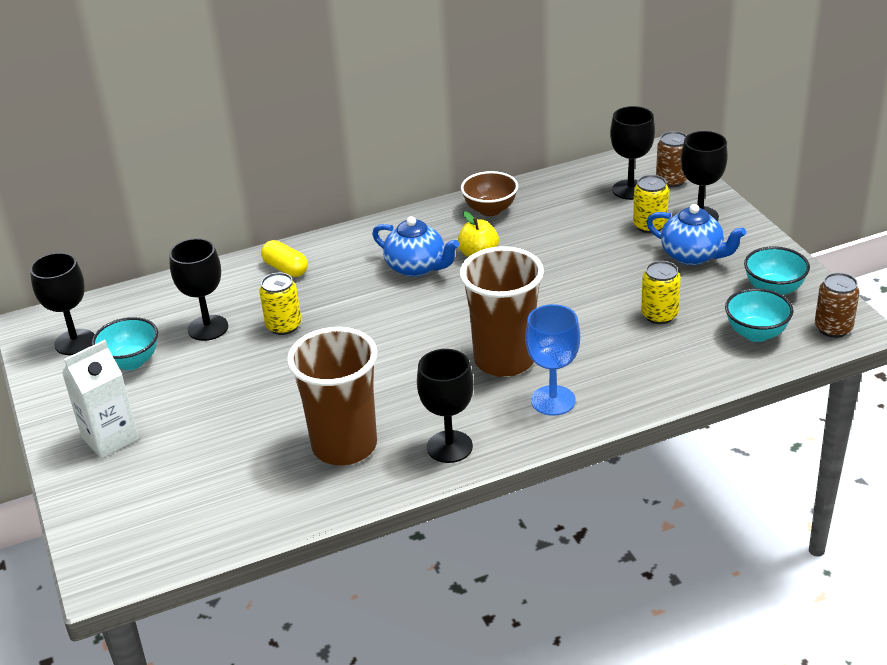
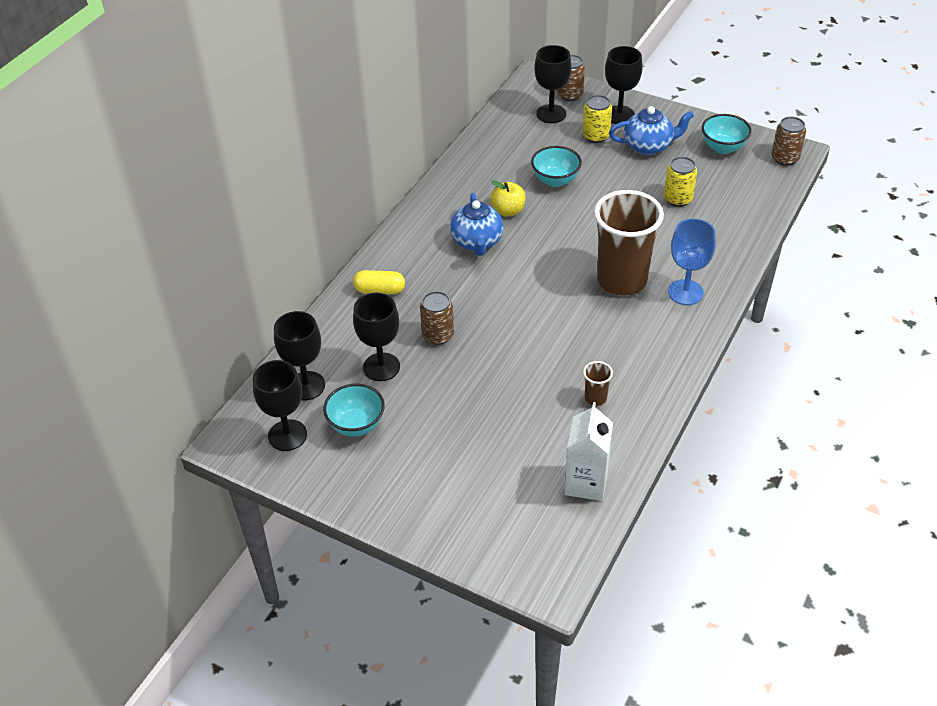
camera: 40 degrees left, 10 degrees up
white carton [62,340,139,459] -> white carton moved to [564,402,613,501]
yellow can [259,273,301,335] -> brown can [420,291,454,345]
brown cup [287,327,378,465] -> brown cup [583,361,613,406], size x0.40
blue teapot [372,216,459,277] -> blue teapot turned 90 degrees clockwise [450,193,503,256]
black goblet [417,349,474,463] -> black goblet moved to [274,311,325,400]
brown bowl [461,171,518,216] -> none
turquoise bowl [725,288,794,342] -> turquoise bowl moved to [531,146,582,187]

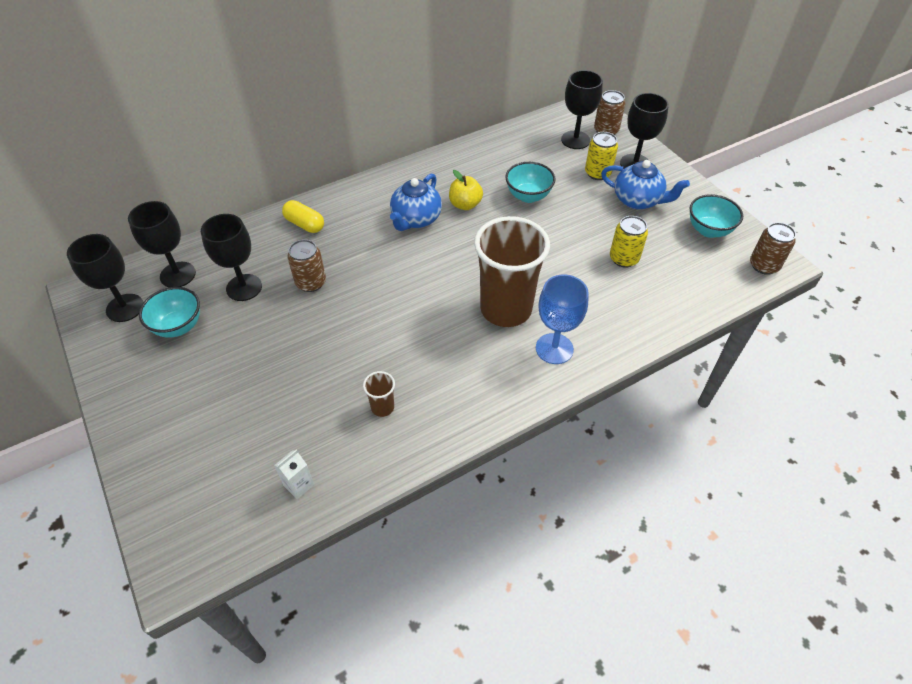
camera: 30 degrees right, 5 degrees up
white carton [564,402,613,501] -> white carton [274,450,314,499], size x0.53

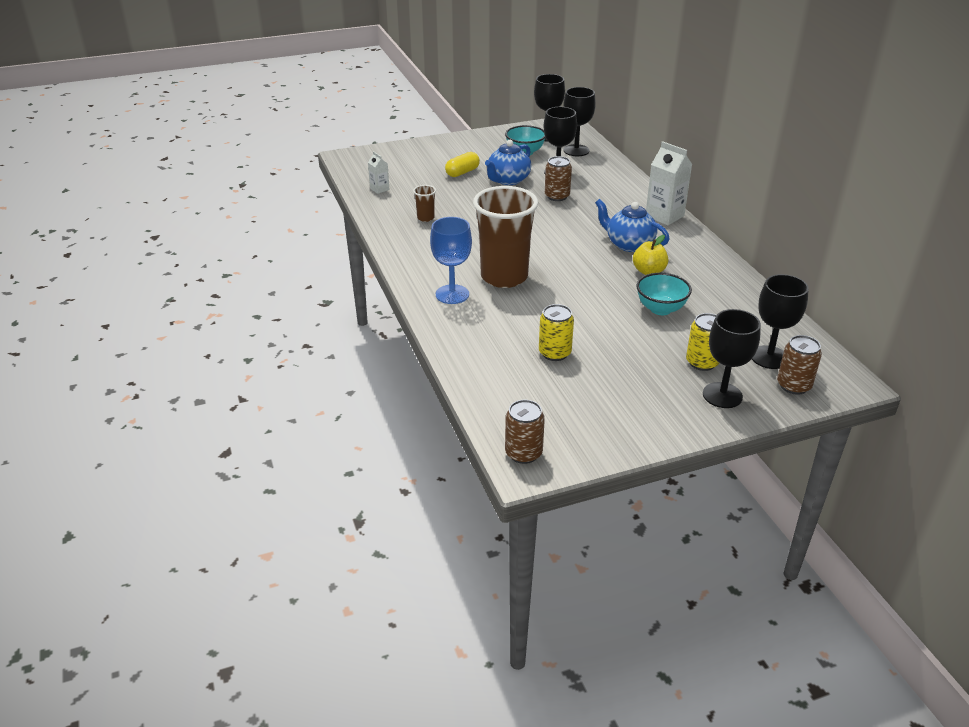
camera: 100 degrees right, 15 degrees down
yellow capsule [282,200,324,233] -> yellow capsule moved to [445,152,480,177]
blue teapot [601,160,690,210] -> blue teapot moved to [485,140,531,185]
turquoise bowl [690,194,743,238] -> none
none -> white carton [646,141,692,225]

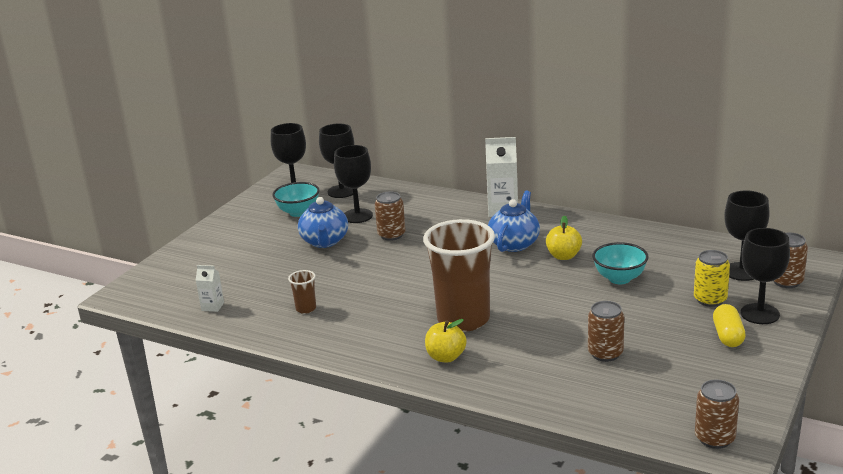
camera: 40 degrees left, 10 degrees down
blue goblet [430,217,472,304] -> yellow apple [425,319,467,362]
yellow capsule [445,152,480,177] -> yellow capsule moved to [713,304,746,347]
yellow can [539,304,574,361] -> brown can [588,301,624,362]
blue teapot [595,199,669,252] -> blue teapot turned 120 degrees clockwise [488,190,540,252]

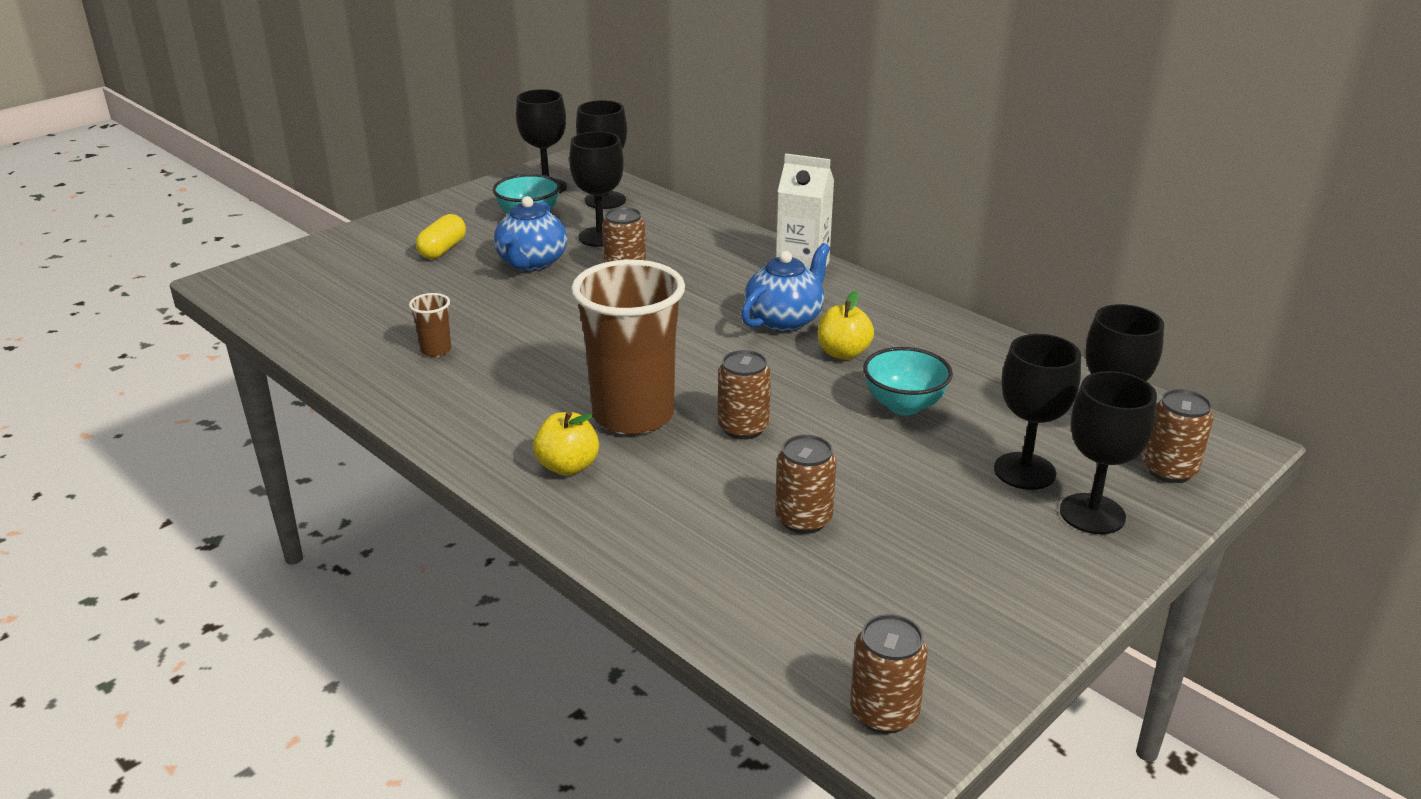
camera: 15 degrees right, 5 degrees up
white carton [196,265,224,312] -> none
yellow can [694,250,730,307] -> black goblet [994,334,1081,490]
yellow capsule [713,304,746,347] -> yellow capsule moved to [416,214,466,259]
none -> brown can [718,350,771,439]

